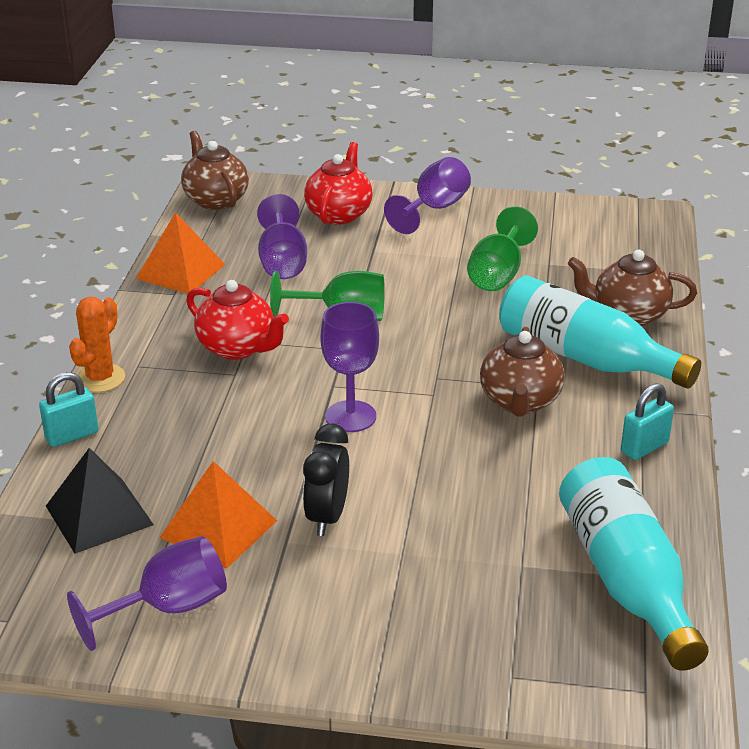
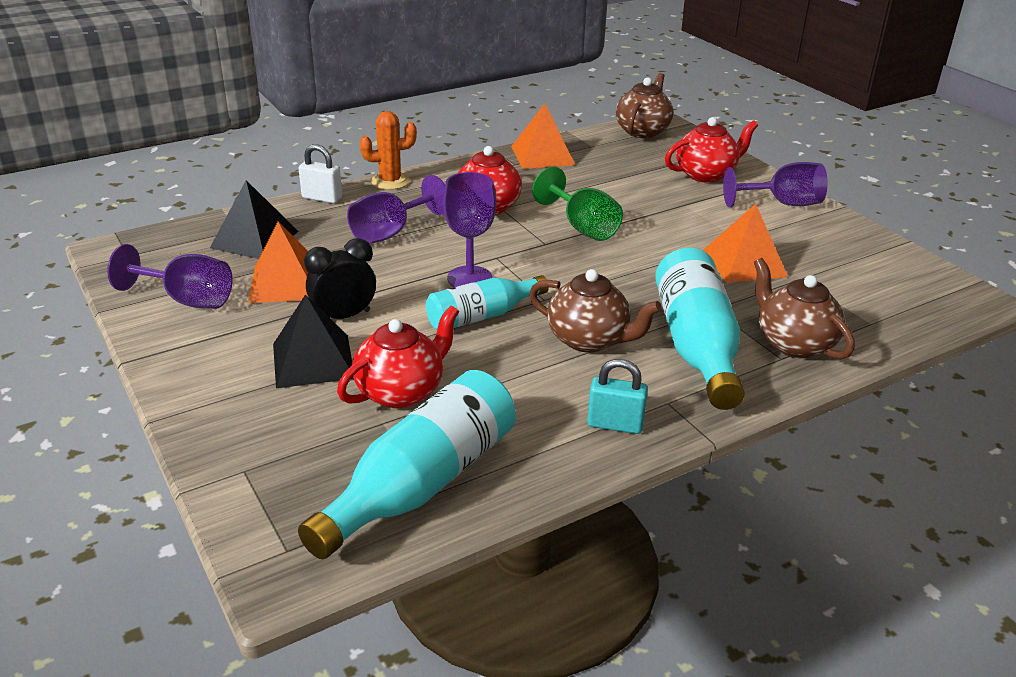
camera: 50 degrees right, 0 degrees up
turquoise padlock [39,372,98,447] -> white padlock [299,144,342,203]
purple goblet [257,194,307,279] -> purple goblet moved to [347,175,445,244]
green goblet [467,206,538,291] -> orange pyramid [703,204,788,283]
brown teapot [480,327,565,417] -> brown teapot turned 120 degrees counterclockwise [529,269,662,352]
none -> black pyramid [273,294,354,388]
none -> red teapot [337,305,460,408]
none -> turquoise bottle [426,275,549,329]

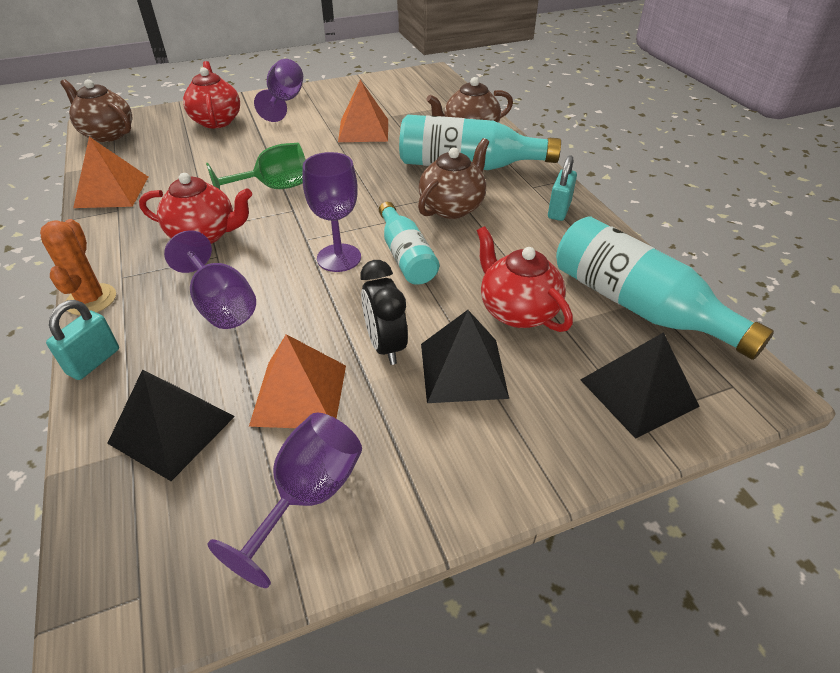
camera: 80 degrees left, 10 degrees up
white padlock [299,144,342,203] -> turquoise padlock [46,300,119,380]
none -> black pyramid [581,332,700,439]

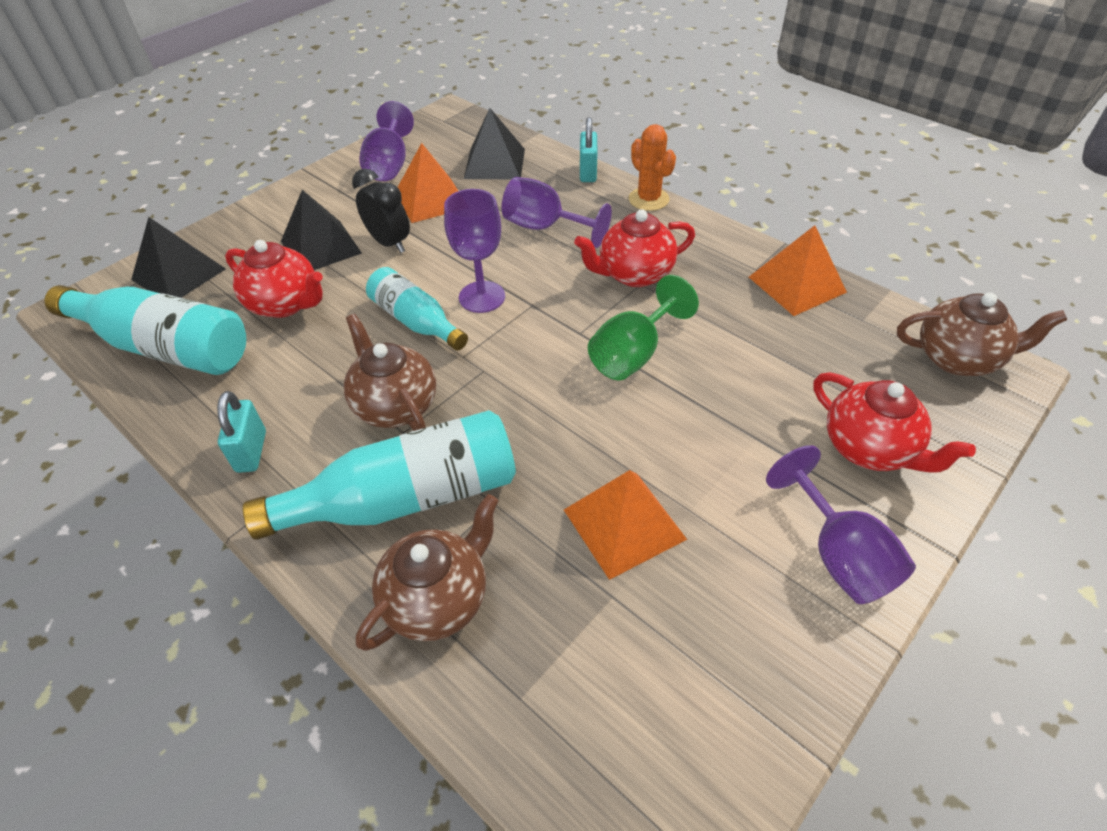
camera: 155 degrees right, 5 degrees up
brown teapot [418,138,489,219] -> brown teapot turned 135 degrees clockwise [344,314,436,431]

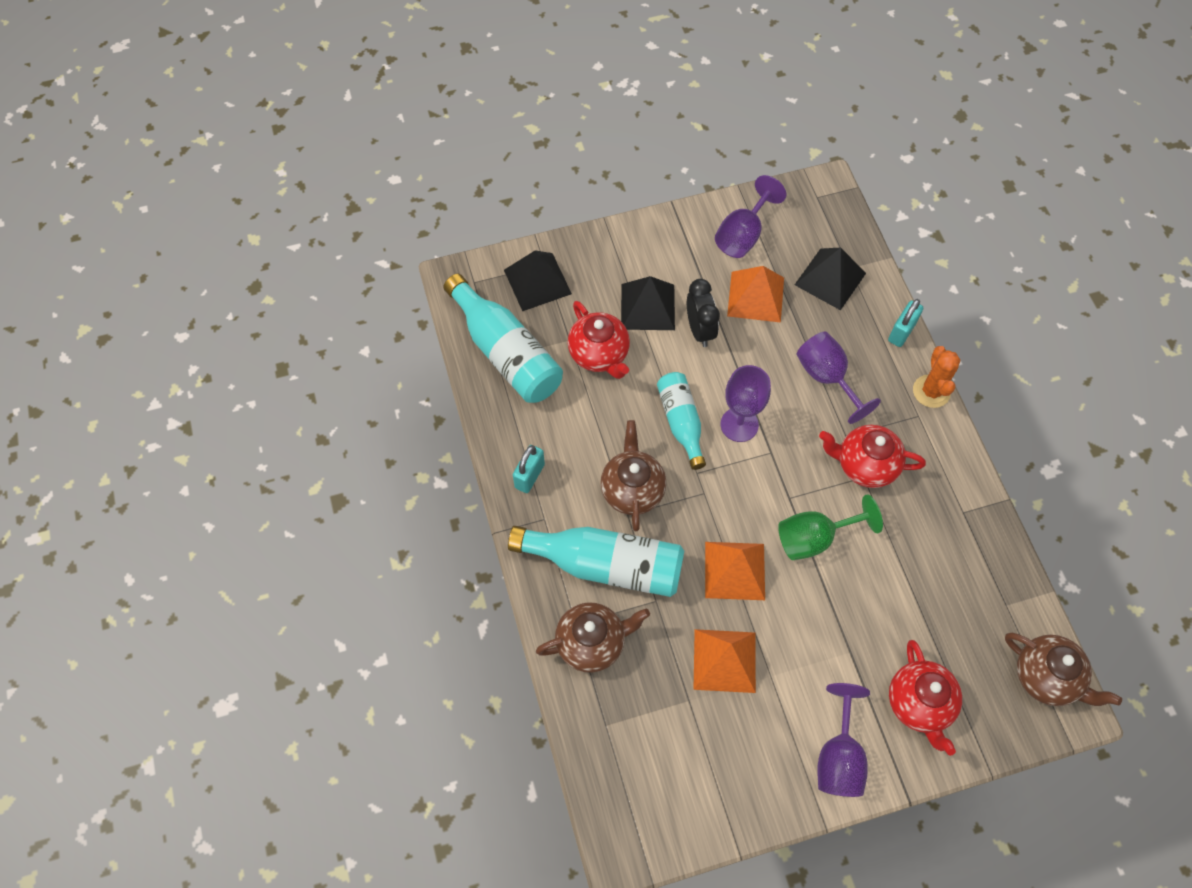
camera: 30 degrees right, 15 degrees up
orange pyramid [749,225,847,316] -> orange pyramid moved to [705,542,765,600]

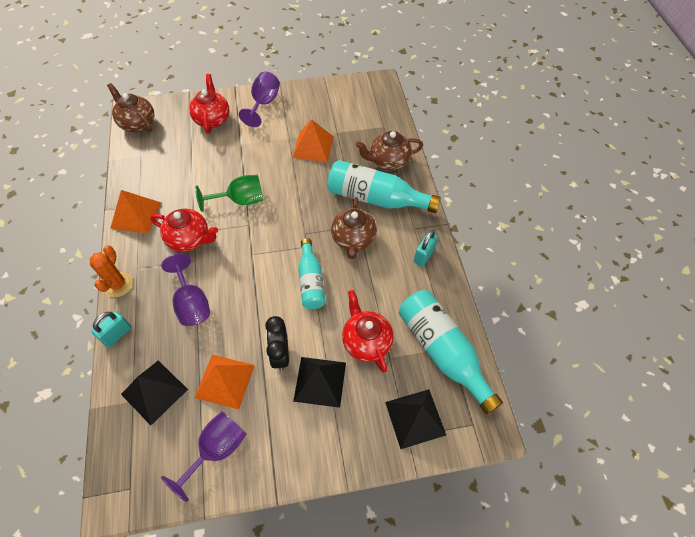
camera: 175 degrees left, 5 degrees down
orange pyramid [705,542,765,600] -> orange pyramid moved to [110,190,161,234]
purple goblet [721,365,771,442] -> none

